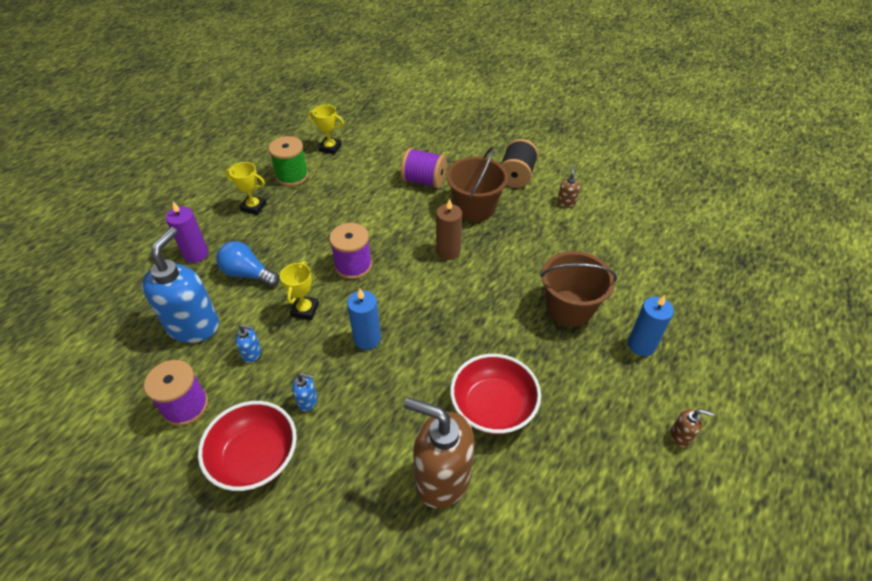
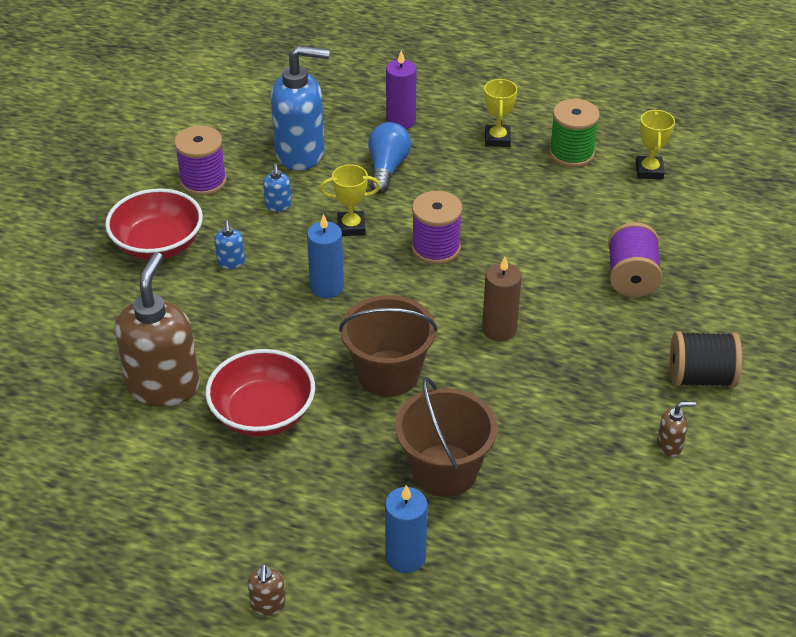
camera: 75 degrees right, 5 degrees down
brown bucket [446,147,508,222] -> brown bucket moved to [339,295,438,397]

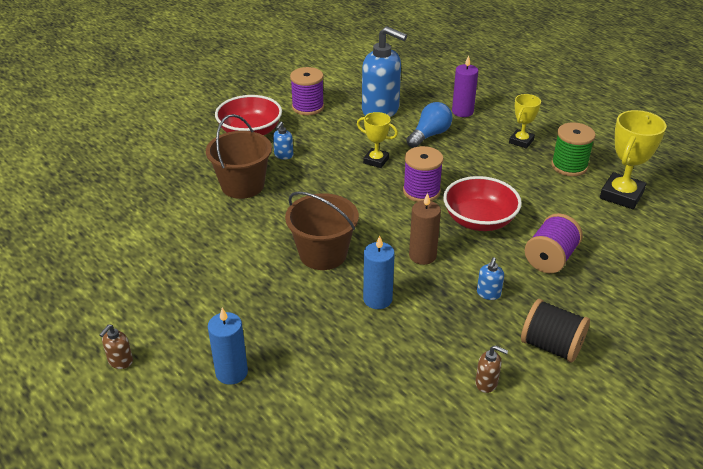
camera: 30 degrees right, 5 degrees down
brown soap dispenser [115,252,200,407] -> none
red bowl [205,349,315,437] -> red bowl moved to [443,176,522,231]
blue soap dispenser [263,164,292,211] -> blue soap dispenser moved to [477,257,504,300]
blue candle [307,214,344,298] -> blue candle moved to [363,235,395,309]
brown bucket [395,377,497,497] -> brown bucket moved to [206,114,272,199]
yellow trophy [636,109,675,179] -> yellow trophy [600,110,667,209], size x1.65

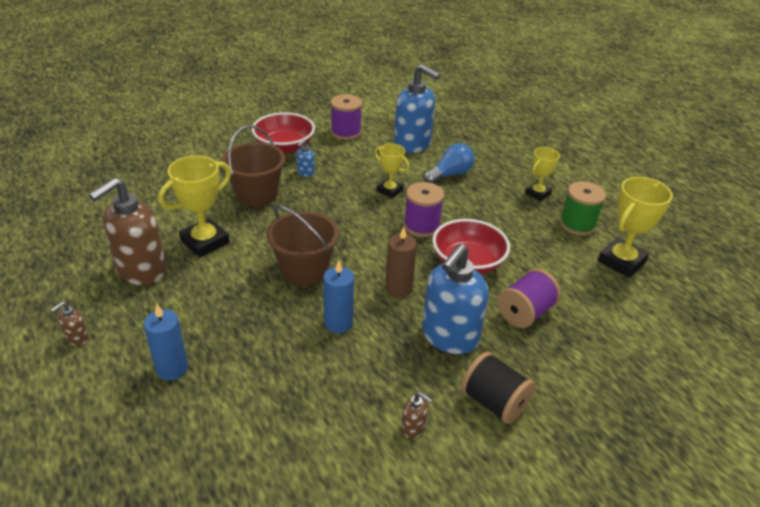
camera: 10 degrees right, 0 degrees up
purple candle [452,55,478,117] -> none
blue soap dispenser [477,257,504,300] -> blue soap dispenser [422,244,489,354], size x2.42
none -> brown soap dispenser [89,178,167,285]
none -> yellow trophy [158,155,231,257]

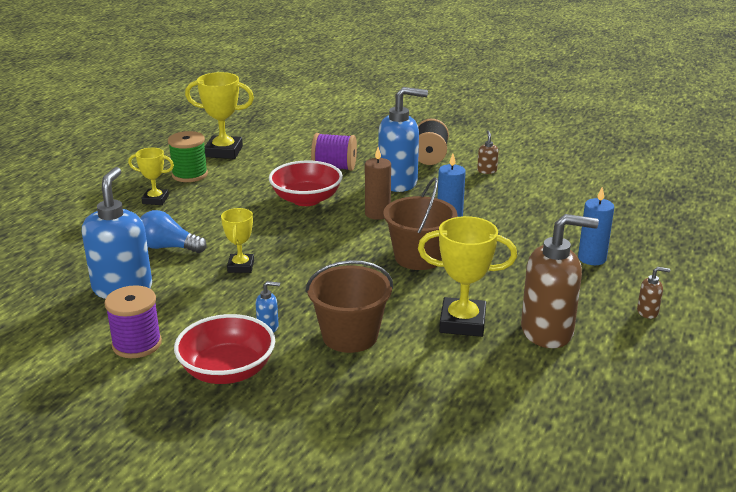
camera: 125 degrees left, 10 degrees down
purple spool [404,182,444,237] -> none

